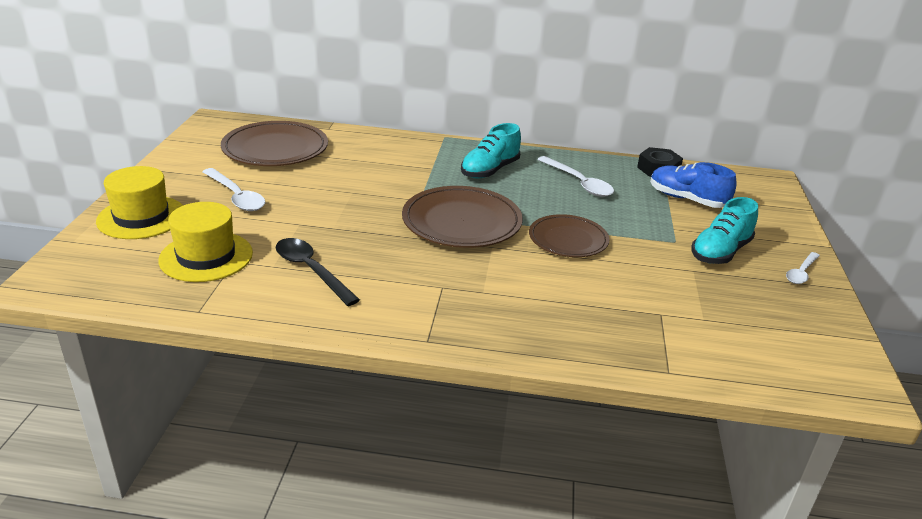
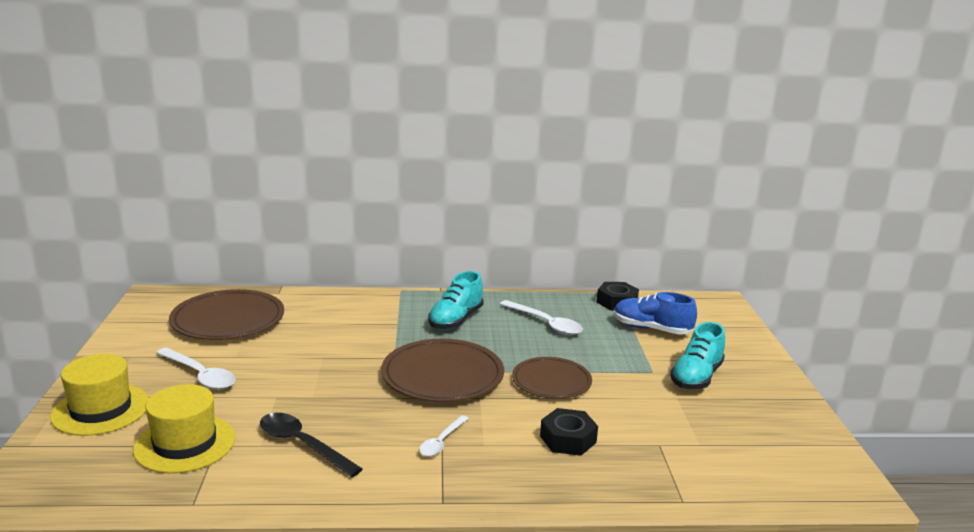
camera: 10 degrees left, 10 degrees down
white spoon [786,252,820,284] -> white spoon moved to [419,415,469,457]
none -> black nut [540,408,598,456]

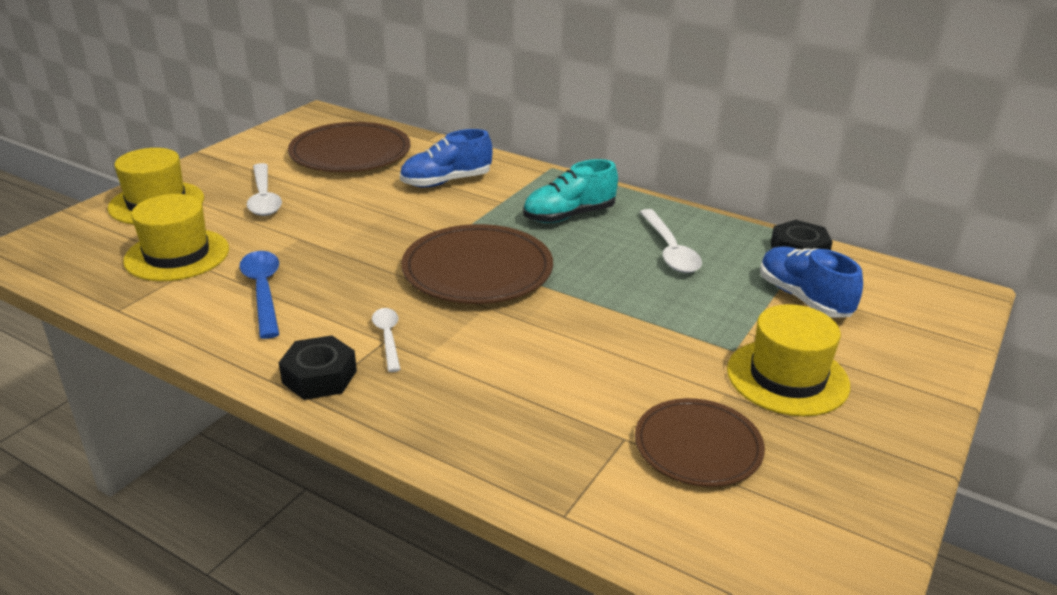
camera: 35 degrees right, 10 degrees up
black spoon [260,413,363,477] -> blue spoon [239,251,279,339]
white spoon [419,415,469,457] -> white spoon turned 105 degrees clockwise [372,308,401,372]
brown plate [512,357,592,399] -> brown plate moved to [635,398,765,487]
black nut [540,408,598,456] -> black nut moved to [278,335,357,400]
turquoise shoe [670,322,725,389] -> yellow hat [727,304,850,416]
none -> blue shoe [400,129,493,187]

